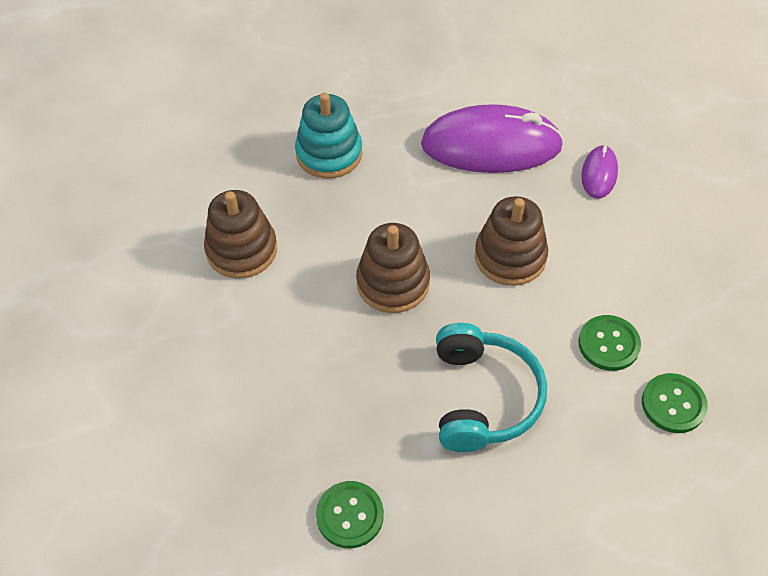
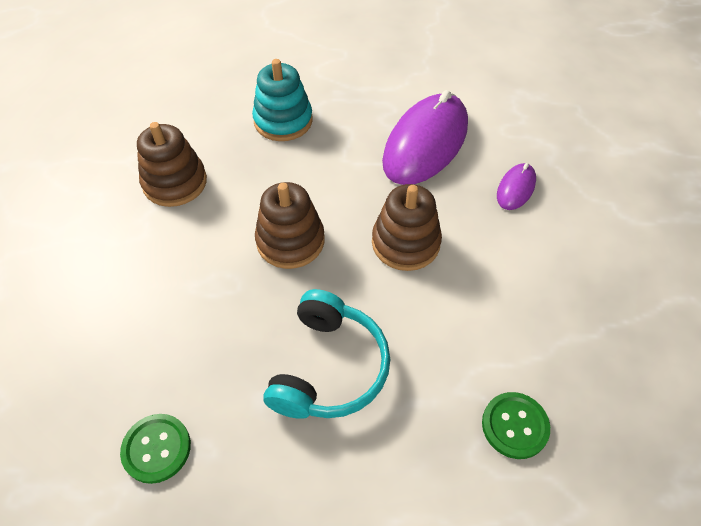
camera: 15 degrees right, 0 degrees up
purple mouse [421,104,564,173] -> purple mouse turned 75 degrees counterclockwise [382,90,468,185]
green button [578,315,641,371] -> none

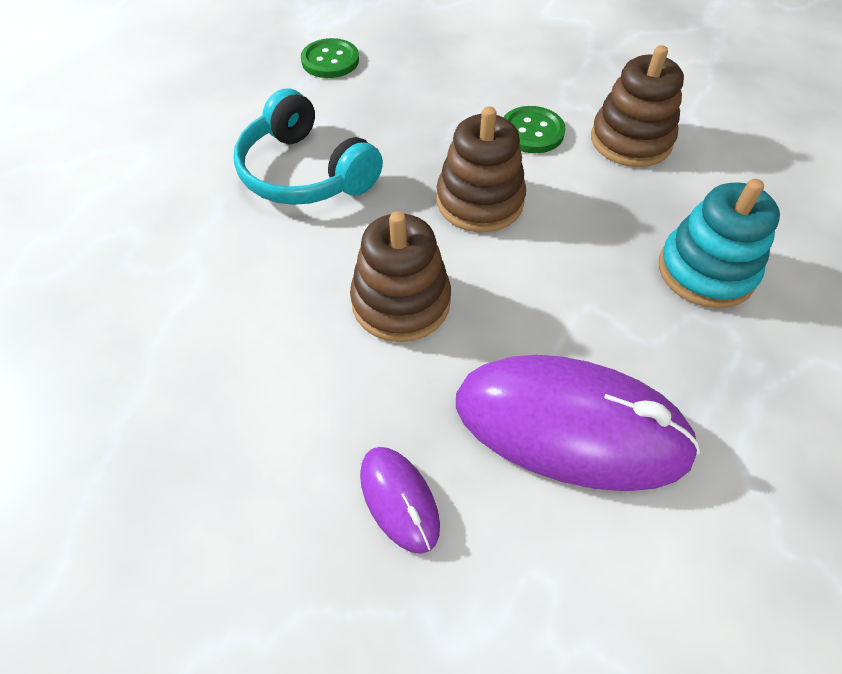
camera: 120 degrees right, 0 degrees up
purple mouse [382,90,468,185] -> purple mouse turned 45 degrees counterclockwise [456,355,701,491]
green button [482,392,550,459] -> green button moved to [504,106,566,153]

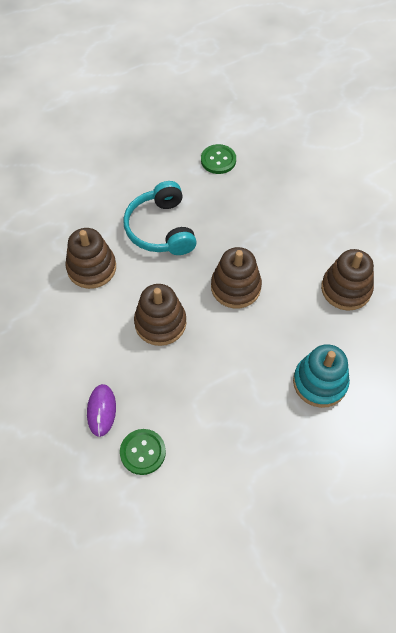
camera: 30 degrees right, 5 degrees up
purple mouse [456,355,701,491] -> none
green button [504,106,566,153] -> green button moved to [120,429,166,475]
none -> brown stacking toy [65,228,116,289]

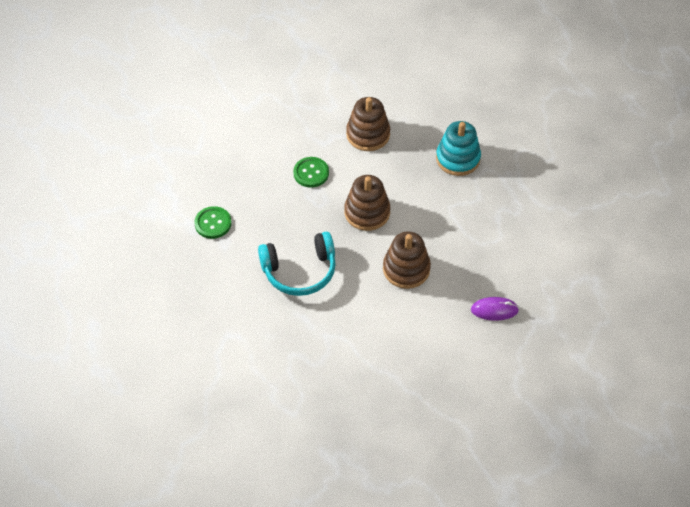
camera: 90 degrees left, 5 degrees down
brown stacking toy [65,228,116,289] -> none
green button [120,429,166,475] -> green button moved to [293,157,329,188]

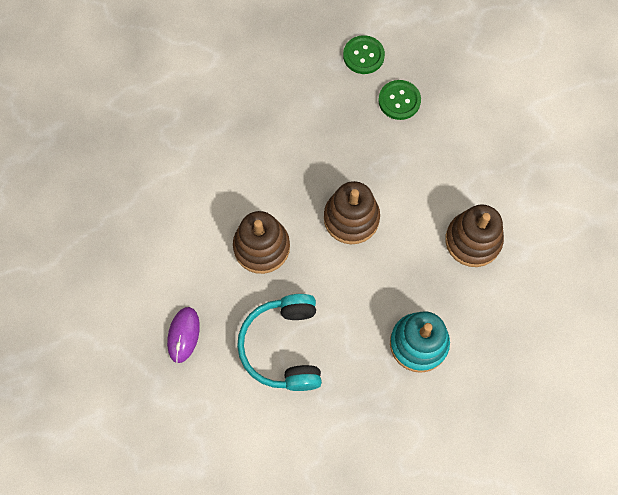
camera: 100 degrees right, 15 degrees up
turquoise headphones [258,232,336,296] -> turquoise headphones moved to [237,294,322,391]
green button [293,157,329,188] -> green button moved to [378,80,421,120]

